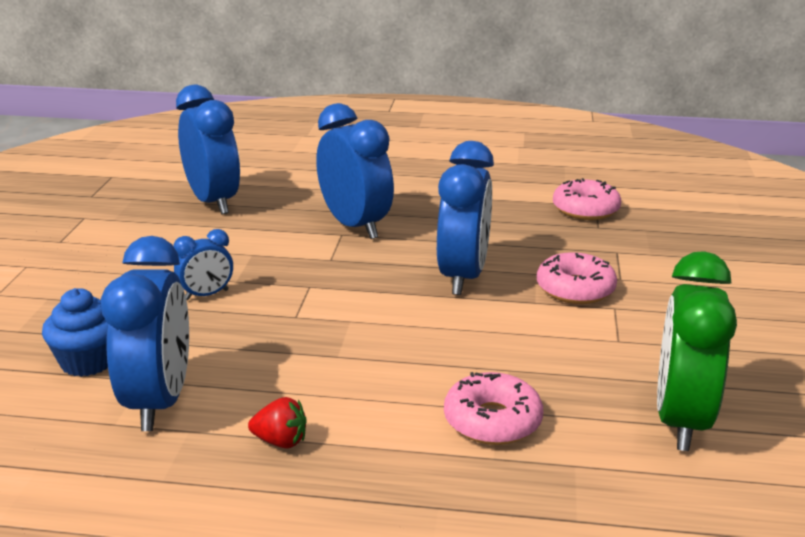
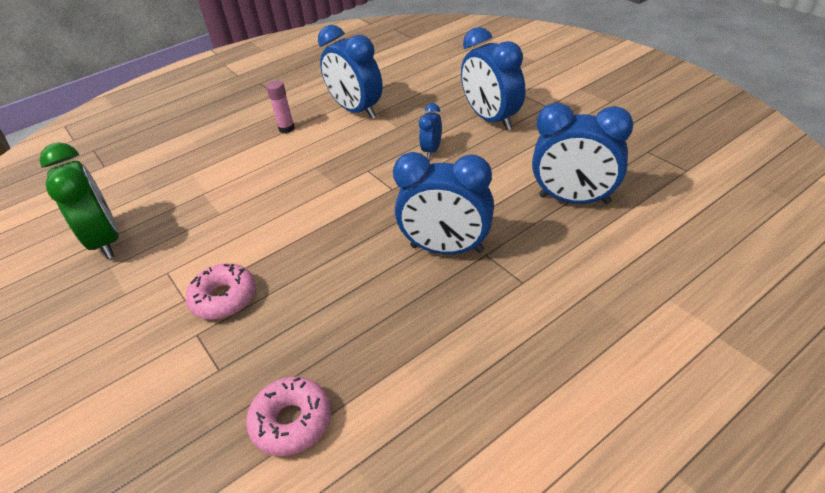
camera: 140 degrees right, 15 degrees up
blue cupcake [42,288,108,377] -> none
red strawberry [248,397,307,449] -> pink glue stick [266,81,295,133]
blue clock [437,141,494,295] -> blue clock moved to [461,27,526,130]
pink donut [444,372,543,445] -> none

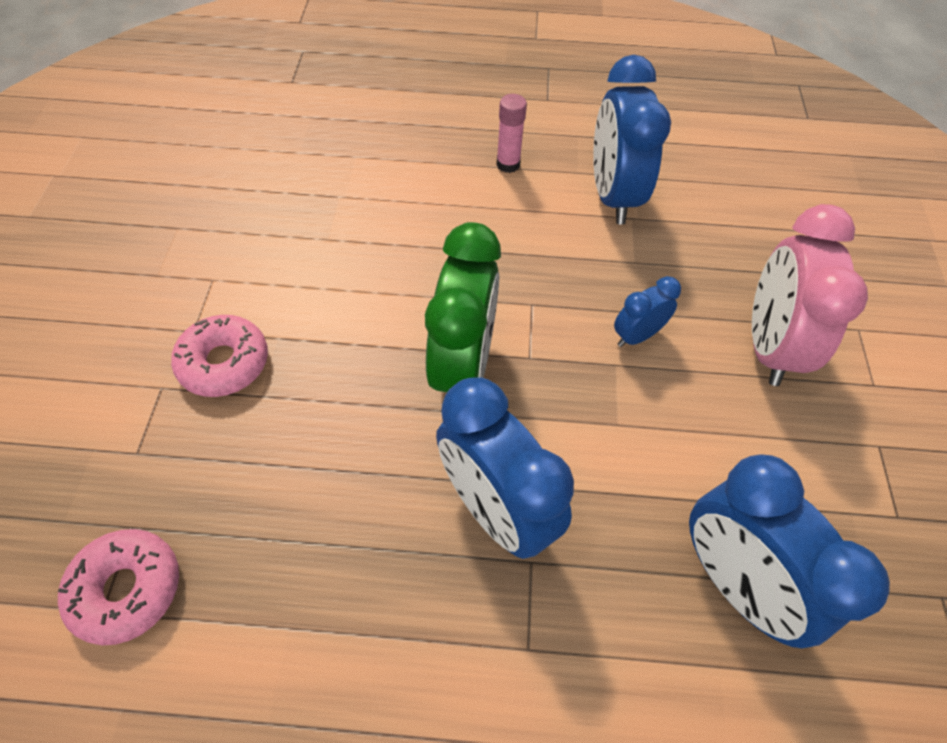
camera: 35 degrees right, 15 degrees up
green clock [39,143,119,259] -> green clock moved to [425,222,501,392]
blue clock [461,27,526,130] -> pink clock [752,204,868,386]

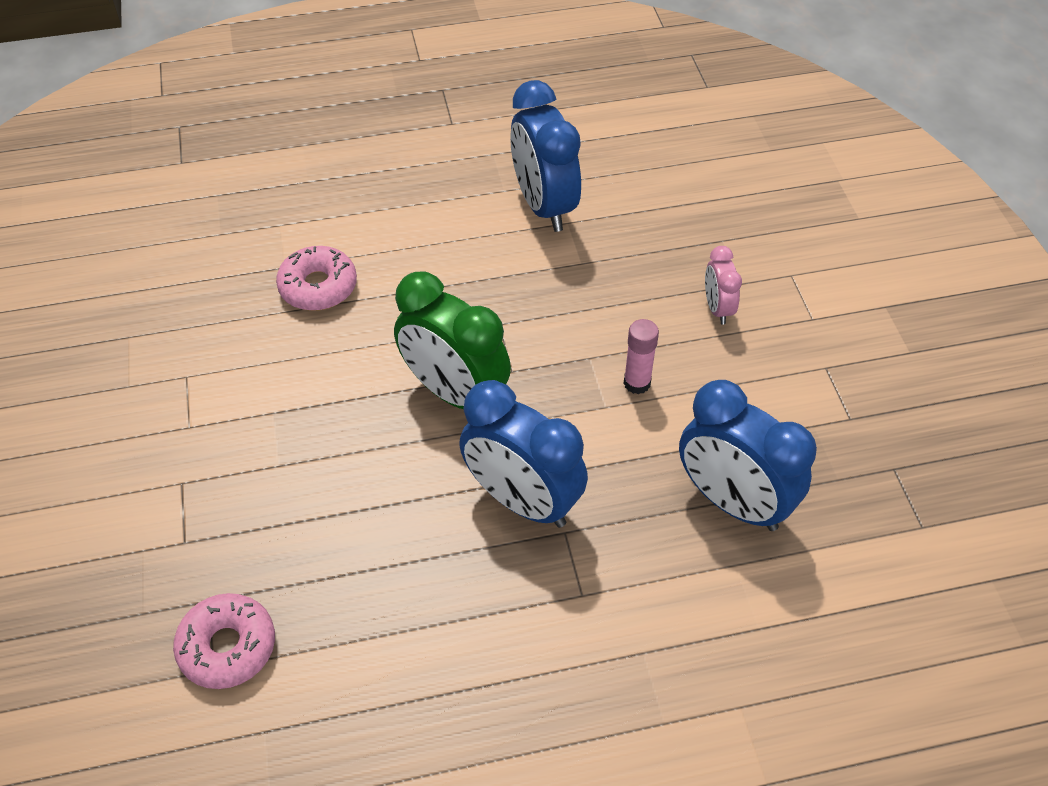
camera: 15 degrees left, 5 degrees down
pink donut [171,315,268,397] -> pink donut moved to [276,246,357,311]
green clock [425,222,501,392] -> green clock turned 135 degrees clockwise [394,271,511,409]
pink glue stick [496,94,527,173] -> pink glue stick moved to [623,319,659,394]
blue clock [614,276,681,347] -> none
pink clock [752,204,868,386] -> pink clock [705,246,742,325], size x0.50

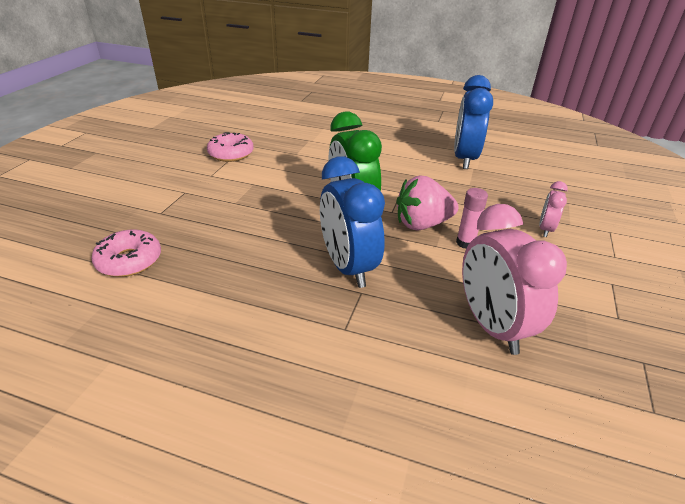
camera: 30 degrees right, 15 degrees down
pink donut [276,246,357,311] -> pink donut moved to [207,132,254,162]
blue clock [679,380,817,531] -> pink clock [462,204,567,355]
none -> pink strawberry [396,176,459,230]

